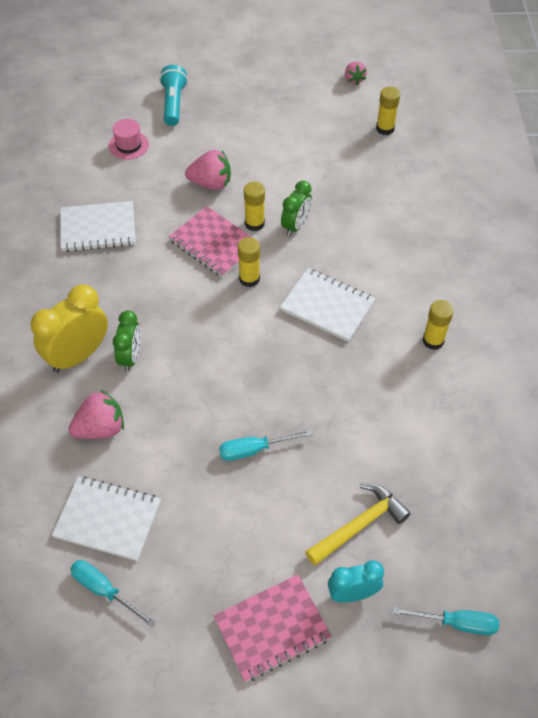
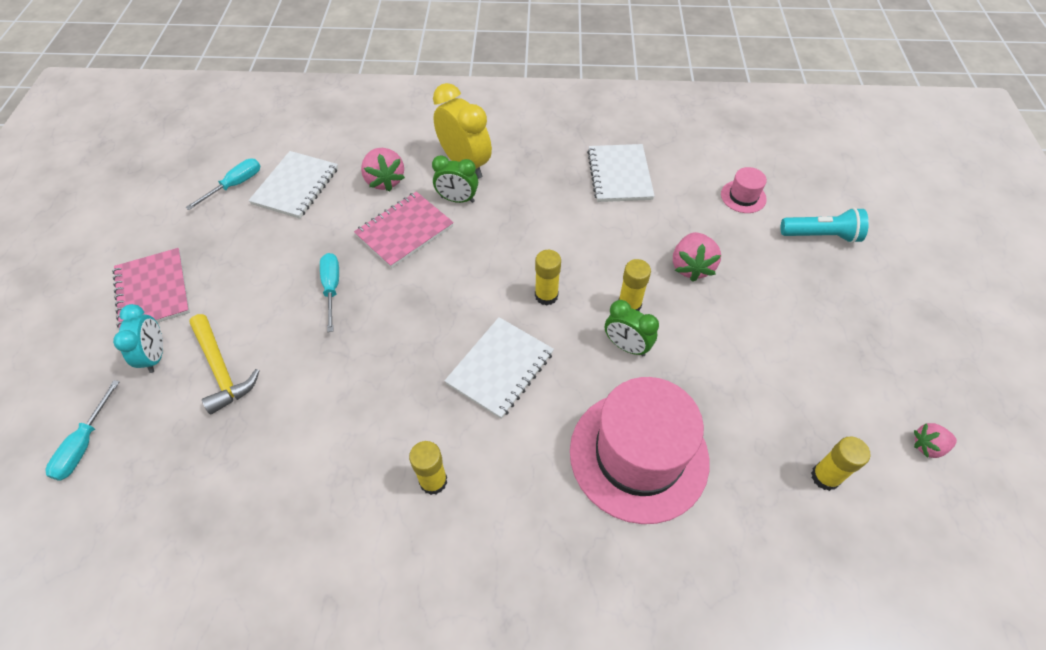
camera: 95 degrees right, 0 degrees up
pink notebook [169,206,260,278] -> pink notebook moved to [354,192,454,268]
none -> pink hat [570,377,709,524]

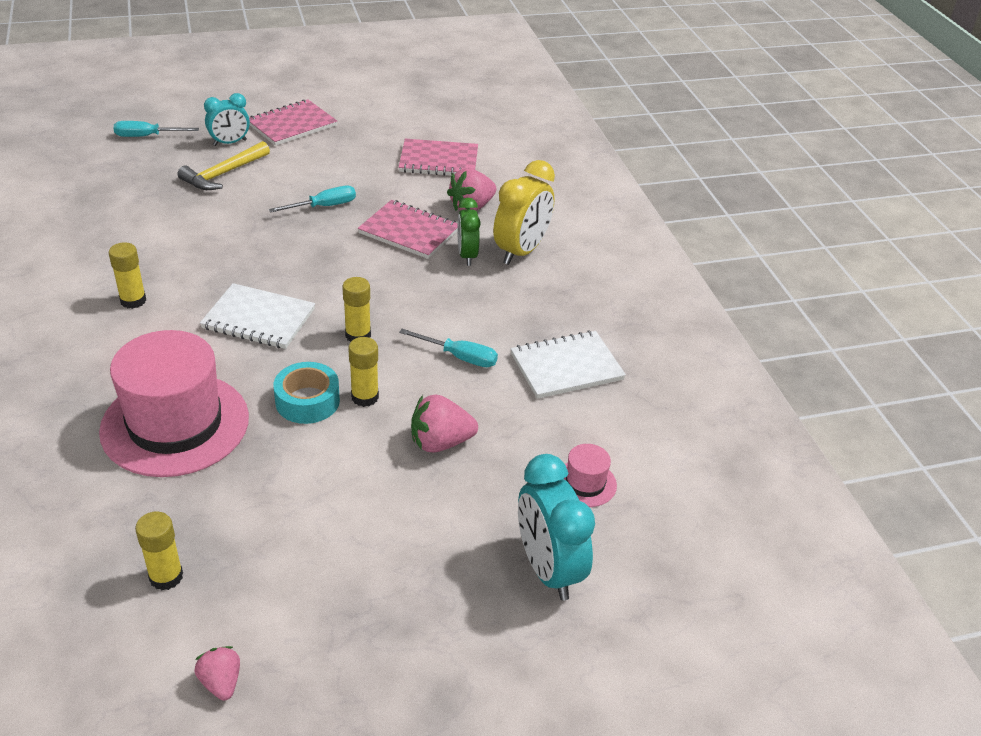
camera: 70 degrees right, 15 degrees down
turquoise screwdriver [185,159,261,210] -> turquoise screwdriver moved to [399,329,498,367]
white notebook [249,151,338,219] -> pink notebook [398,139,478,176]
green clock [605,300,659,356] -> turquoise tape [273,362,340,424]
turquoise flashlight [781,208,869,243] -> turquoise clock [518,454,595,600]

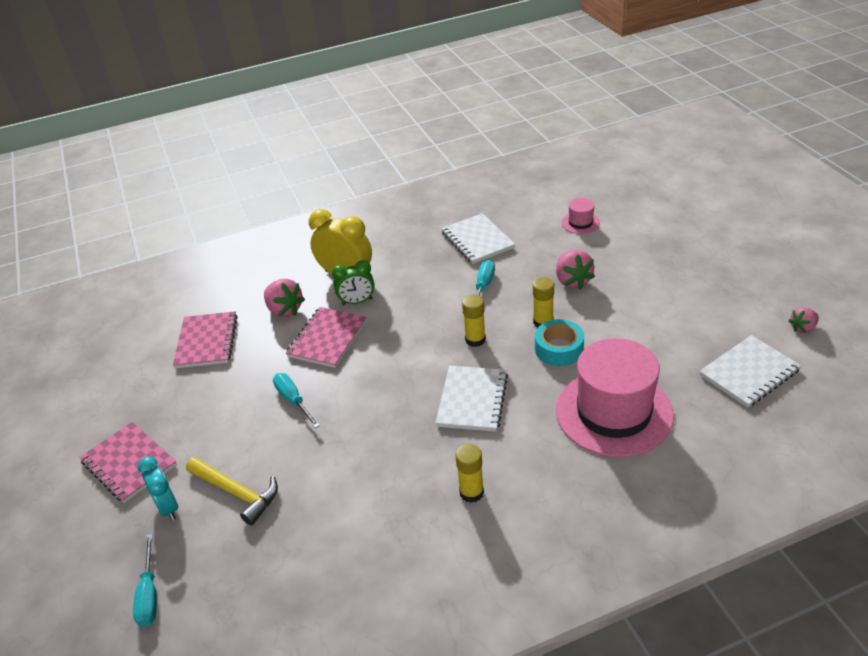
camera: 90 degrees left, 0 degrees up
yellow glue stick [135,511,183,590] -> white notebook [699,335,801,408]
turquoise clock [518,454,595,600] -> none

